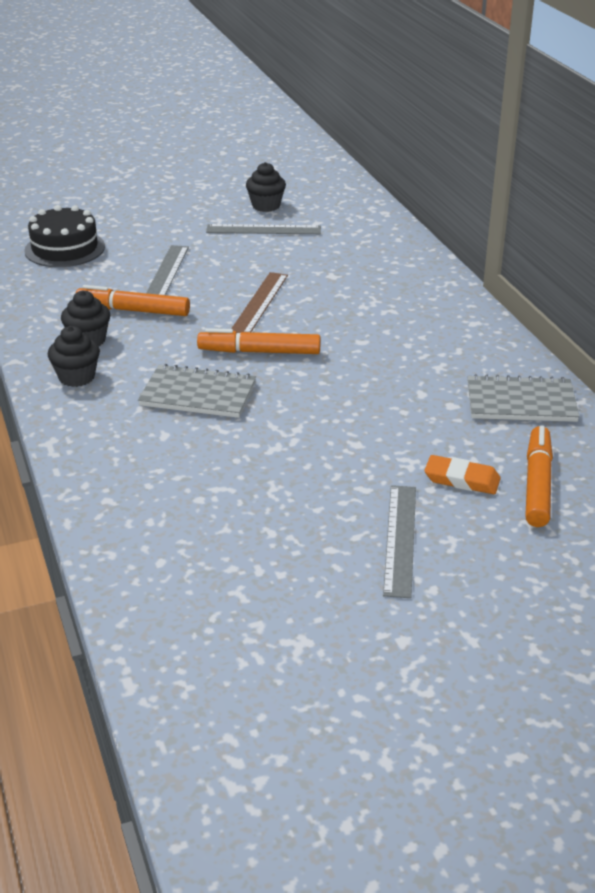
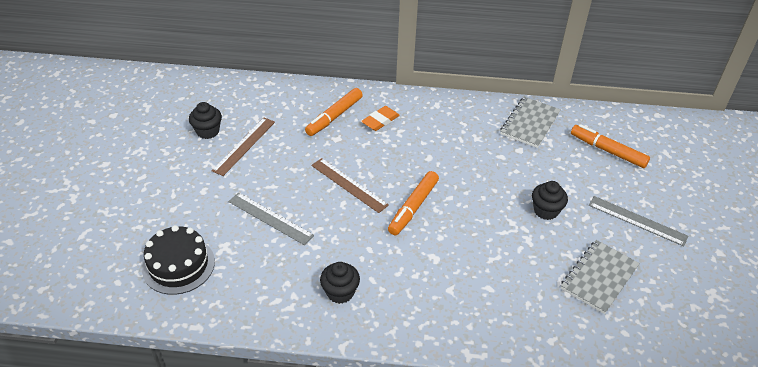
camera: 65 degrees left, 10 degrees up
black cupcake [48,326,100,387] -> black cupcake moved to [532,181,568,220]
orange marker [75,285,190,316] -> orange marker moved to [305,88,363,136]
grey notebook [138,364,256,418] -> grey notebook moved to [561,240,640,314]
grey ruler [206,224,321,234] -> brown ruler [211,118,275,176]
orange eraser [424,455,501,494] -> orange eraser moved to [361,106,400,131]

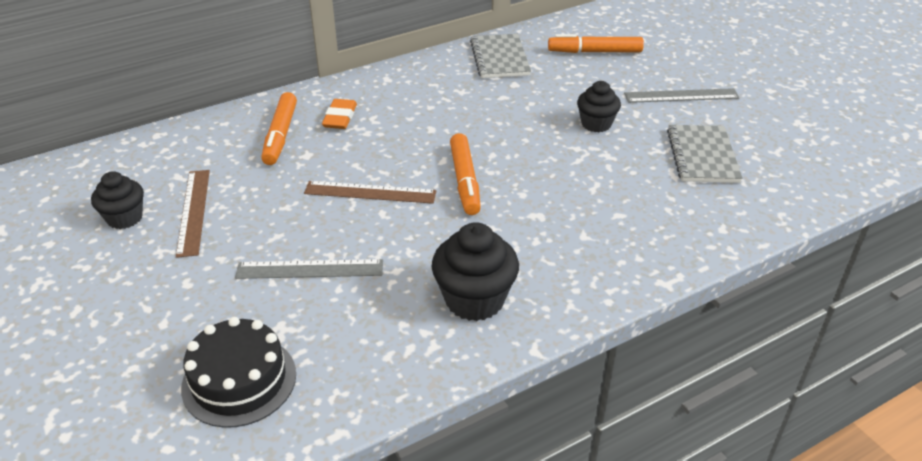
camera: 35 degrees left, 5 degrees down
black cupcake [320,262,360,304] -> black cupcake [431,222,519,321], size x1.54

